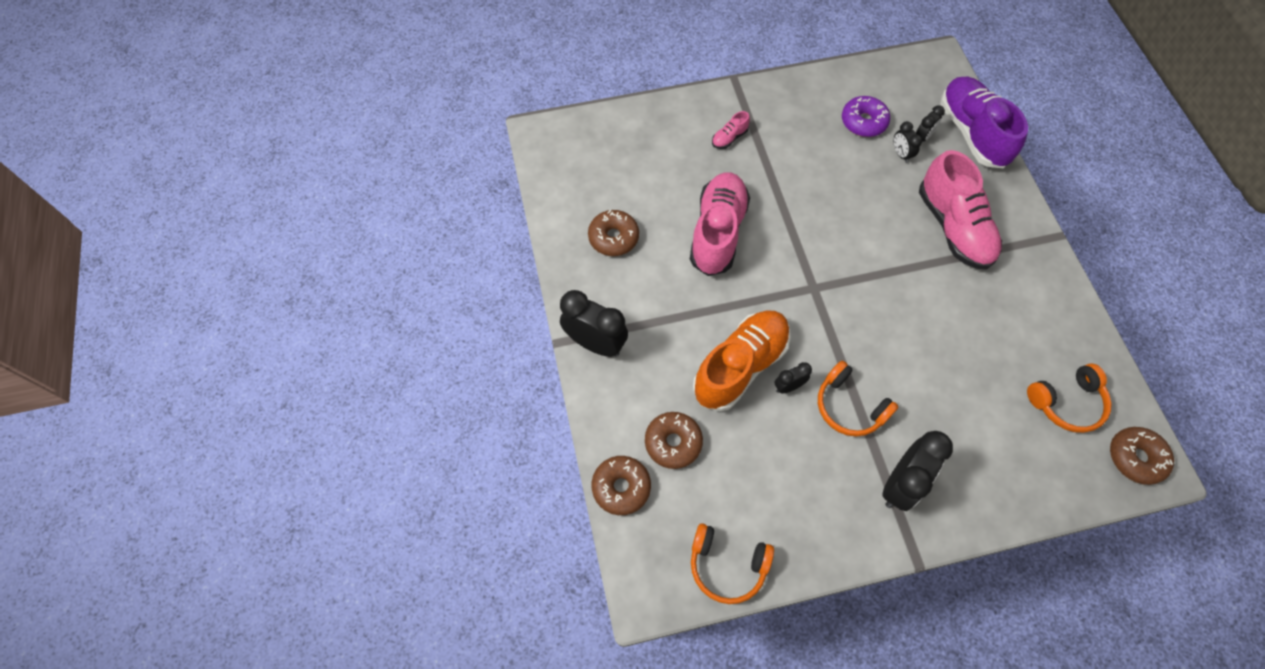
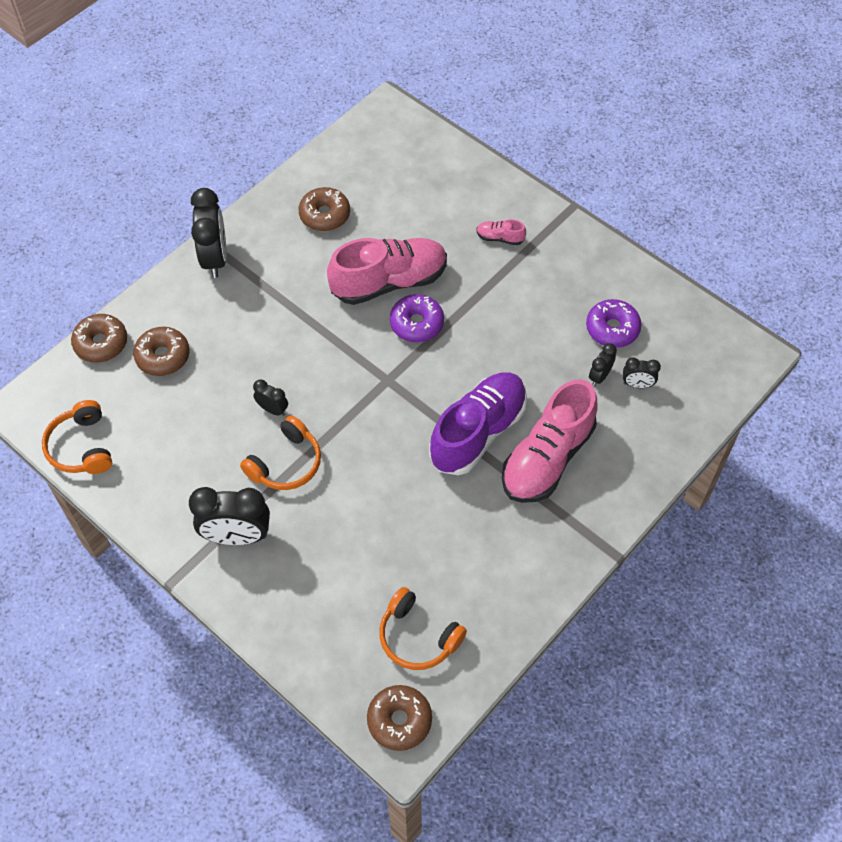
camera: 55 degrees right, 5 degrees down
orange shoe [693,310,791,411] -> none
orange headphones [818,361,899,437] -> orange headphones turned 150 degrees counterclockwise [240,415,321,490]
purple shoe [940,77,1028,169] -> purple shoe moved to [429,372,527,475]
none -> purple donut [390,294,444,342]

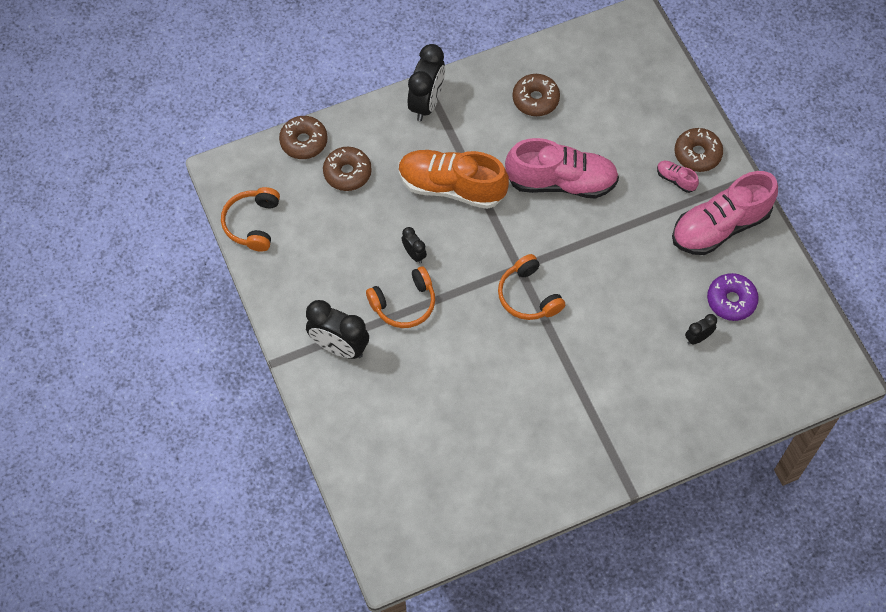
camera: 25 degrees right, 5 degrees up
brown donut [367,685,432,751] -> brown donut moved to [674,128,723,172]
orange headphones [379,587,467,670] -> orange headphones moved to [498,254,565,320]
purple donut [390,294,444,342] -> none
purple shoe [429,372,527,475] -> none
pink shoe [502,379,598,503] -> pink shoe moved to [672,171,778,255]
black clock [623,358,661,388] -> none
none -> orange shoe [399,150,509,209]

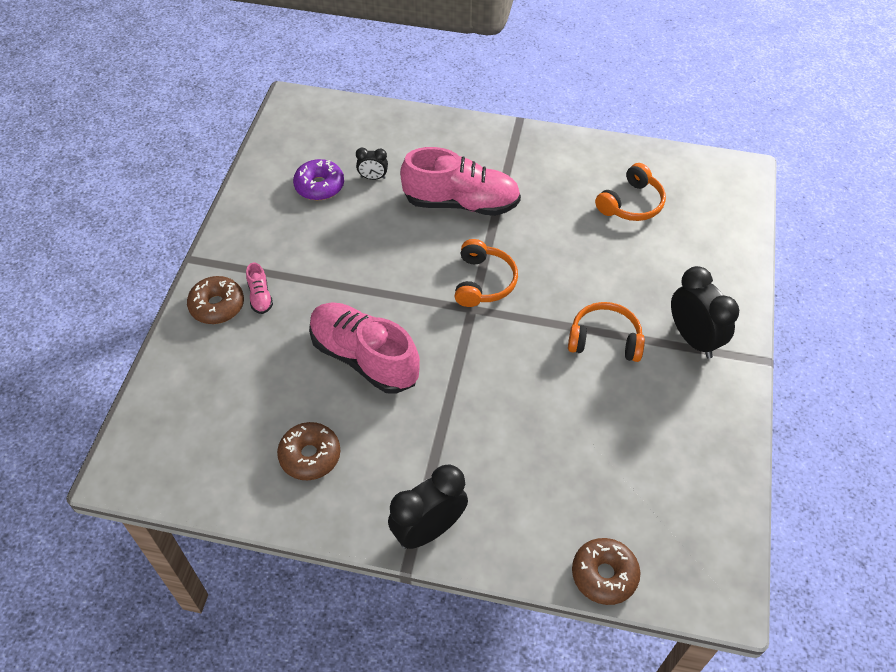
camera: 145 degrees left, 10 degrees down
orange headphones [221,187,280,252] -> orange headphones moved to [595,163,666,221]
brown donut [323,147,372,191] -> none
orange shoe [399,150,509,209] -> none
black clock [402,227,427,263] -> none
pink shoe [672,171,778,255] -> pink shoe moved to [400,147,521,216]

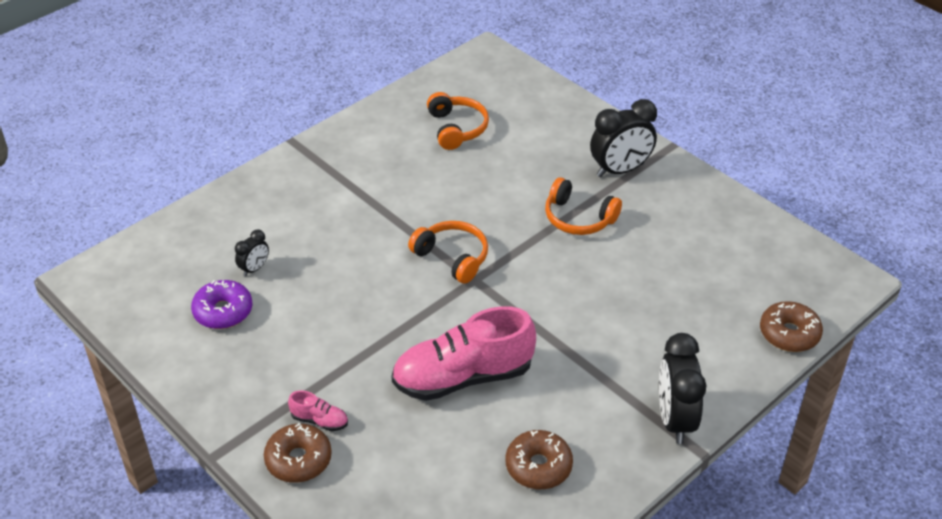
camera: 55 degrees left, 10 degrees down
pink shoe [400,147,521,216] -> none
orange headphones [568,302,645,362] -> orange headphones turned 105 degrees counterclockwise [545,177,622,235]
black clock [671,266,739,359] -> black clock turned 150 degrees clockwise [590,99,657,177]

